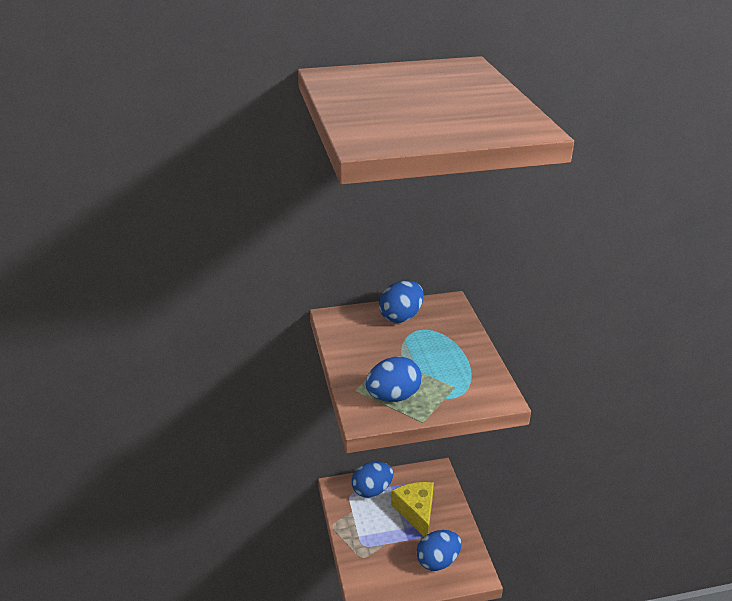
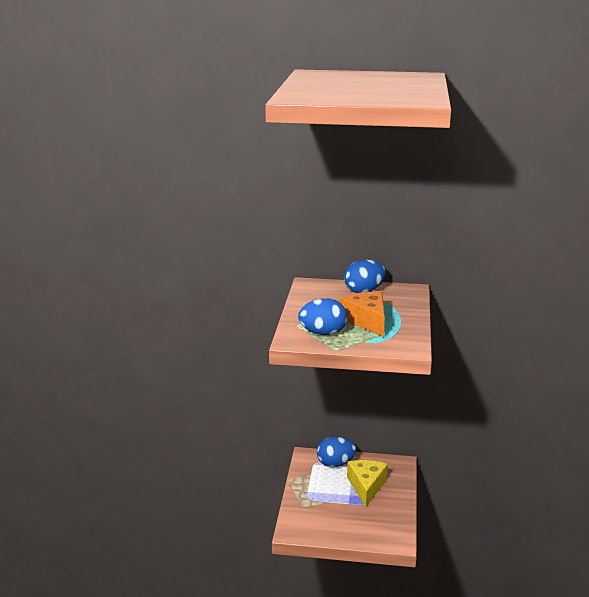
camera: 20 degrees right, 10 degrees down
blue egg [416,530,462,571] -> none
none -> orange cheese [340,291,385,337]

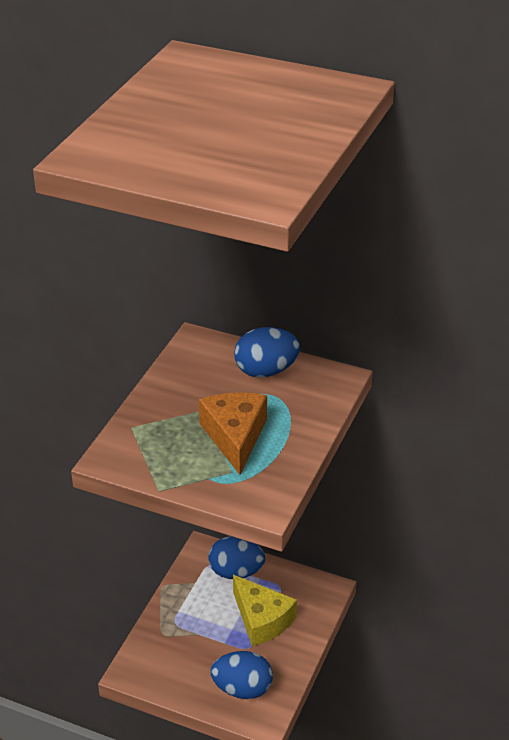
camera: 15 degrees right, 15 degrees up
blue egg [298,298,347,335] -> blue egg moved to [211,651,273,699]
yellow cheese [347,460,388,507] -> yellow cheese turned 120 degrees clockwise [233,575,297,646]

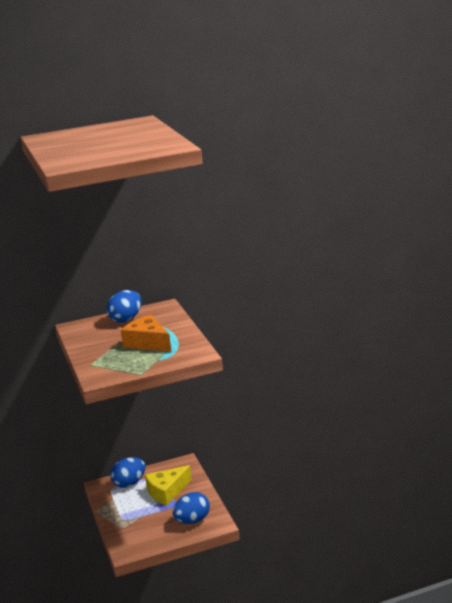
camera: 40 degrees left, 15 degrees down
yellow cheese [233,575,297,646] -> yellow cheese turned 135 degrees clockwise [145,465,192,506]

